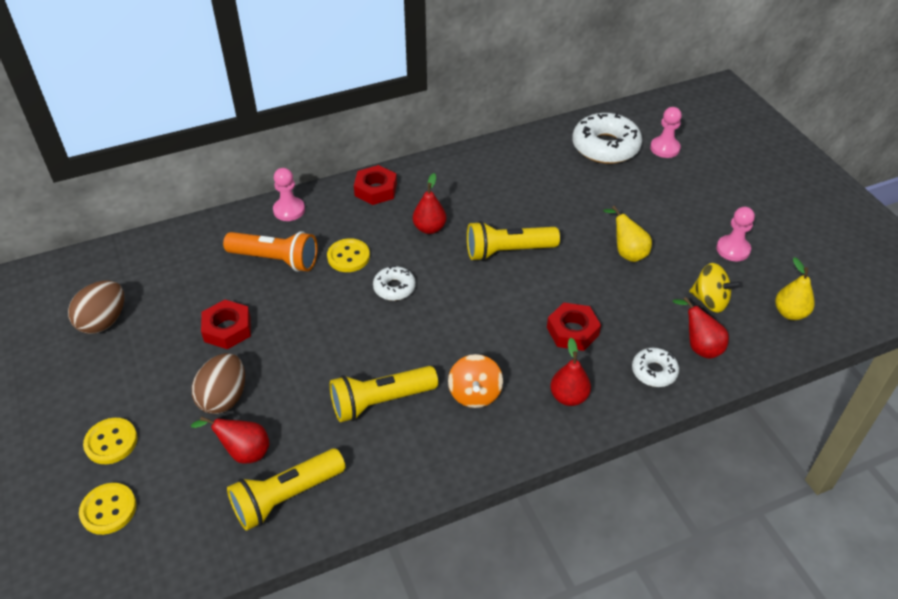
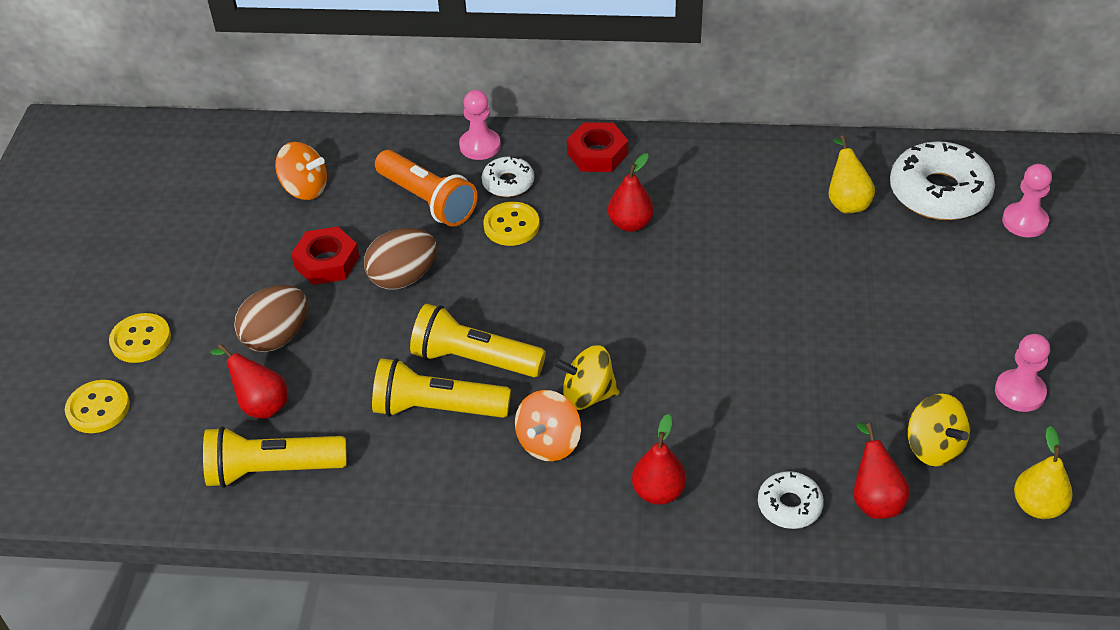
camera: 30 degrees right, 0 degrees up
brown egg [68,281,124,334] -> brown egg moved to [364,228,437,290]
white donut [373,266,416,301] -> white donut moved to [482,156,534,197]
yellow flashlight [467,221,560,261] -> yellow flashlight moved to [410,304,546,377]
red nut [547,303,601,351] -> none
yellow pear [603,206,652,262] -> yellow pear moved to [829,135,875,213]
none -> orange spinning top [275,142,327,200]
none -> yellow spinning top [553,345,619,410]

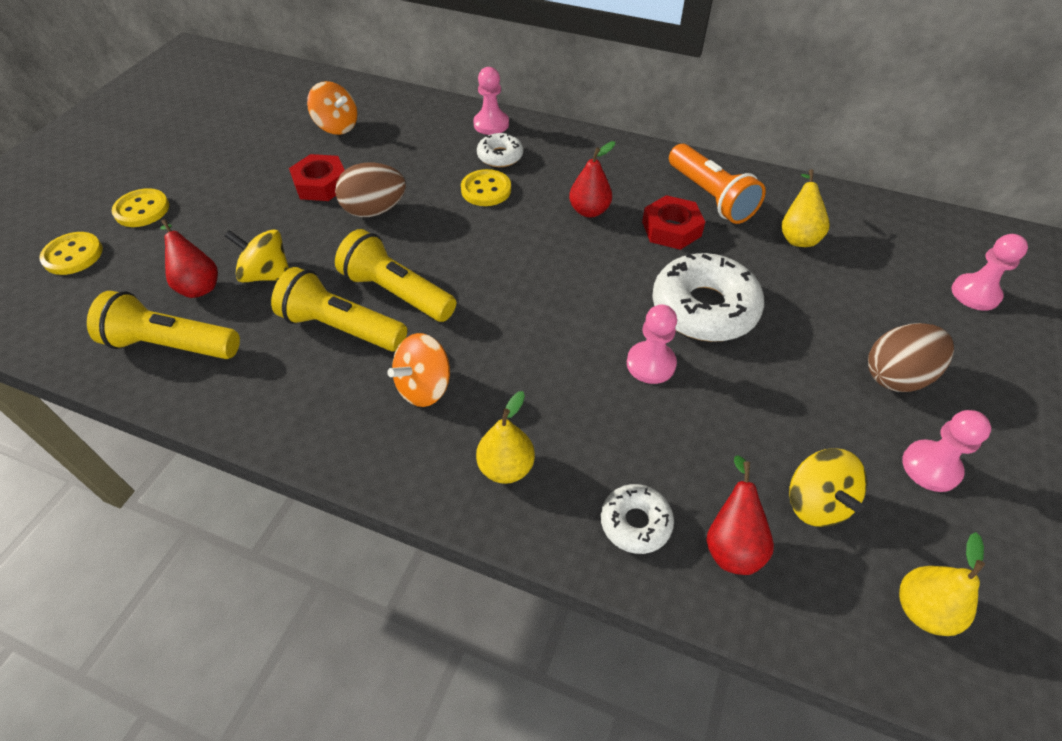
camera: 15 degrees right, 5 degrees up
brown egg [234,285,308,352] -> brown egg moved to [868,323,954,392]
orange flashlight [375,150,477,227] -> orange flashlight moved to [669,144,766,224]
yellow spinning top [553,345,619,410] -> yellow spinning top moved to [225,229,289,282]
red nut [567,122,628,172] -> red nut moved to [642,195,705,250]
red pear [632,414,686,505] -> yellow pear [476,391,535,484]
white donut [890,141,995,220] -> white donut moved to [652,253,764,342]
none -> pink pawn [627,305,677,384]

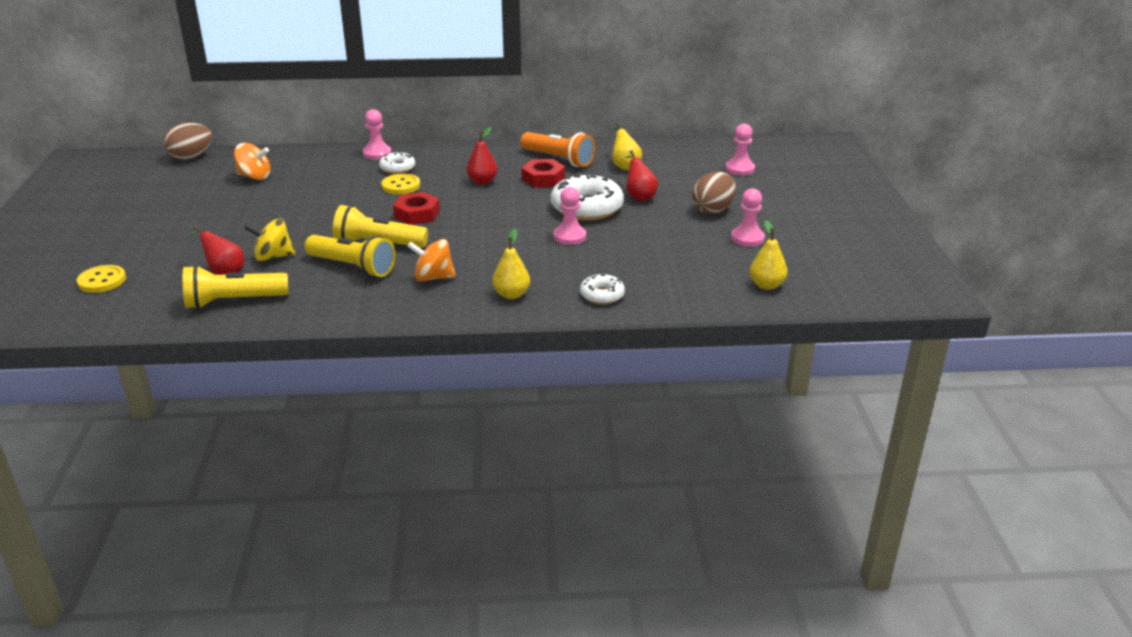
camera: 25 degrees left, 20 degrees down
yellow button [112,188,169,227] -> none
yellow flashlight [271,267,407,352] -> yellow flashlight turned 150 degrees counterclockwise [305,235,395,277]
red nut [289,154,345,201] -> red nut moved to [393,192,440,225]
brown egg [335,162,406,217] -> brown egg moved to [163,122,212,160]
orange spinning top [387,333,450,407] -> orange spinning top turned 75 degrees clockwise [407,239,456,281]
red pear [706,456,774,575] -> red pear moved to [625,150,658,201]
yellow spinning top [789,448,867,527] -> none

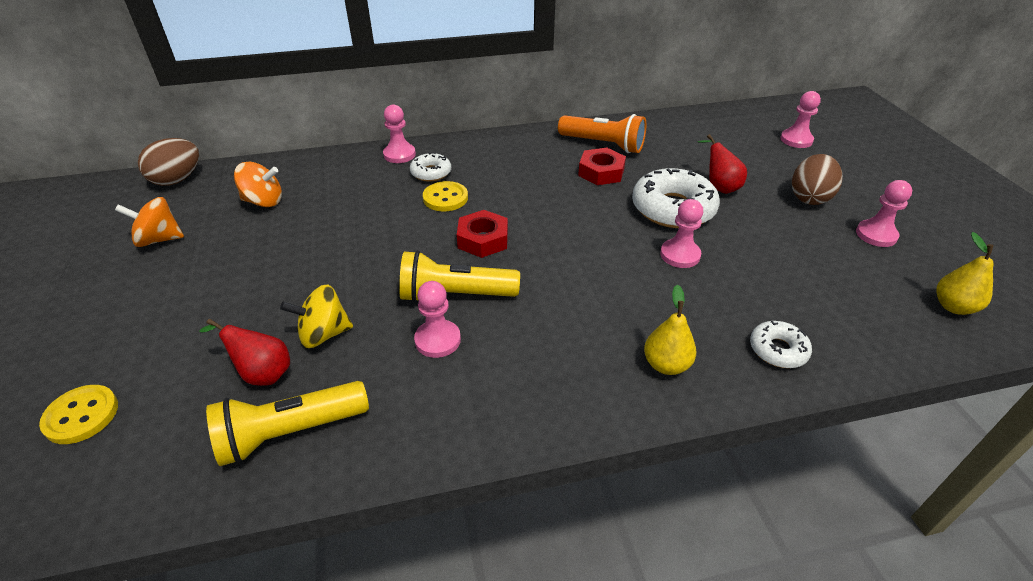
camera: 10 degrees left, 10 degrees up
yellow flashlight [305,235,395,277] -> pink pawn [414,281,461,358]
orange spinning top [407,239,456,281] -> orange spinning top moved to [115,197,184,247]
red pear [466,127,497,185] -> none
yellow pear [612,123,642,170] -> none

